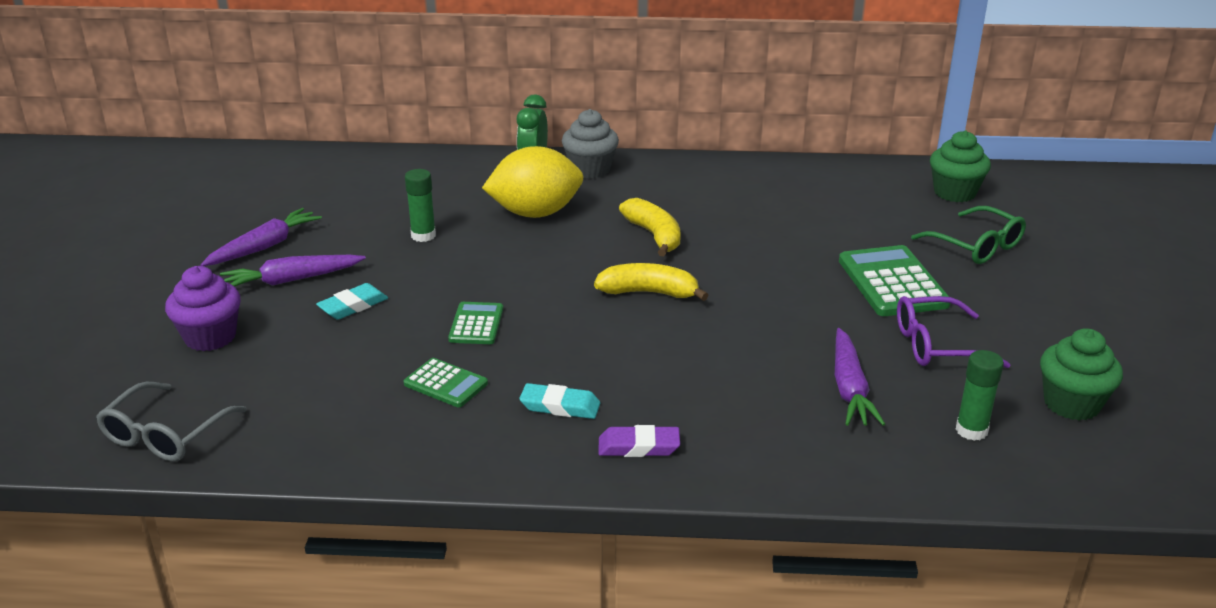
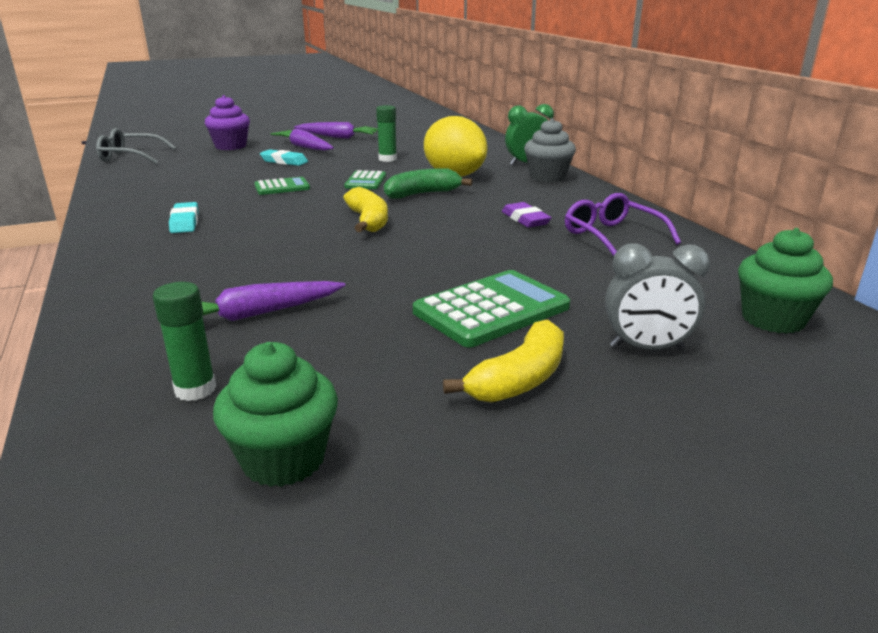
camera: 65 degrees right, 5 degrees down
green calculator [404,358,488,407] -> green calculator moved to [344,170,386,189]
purple eraser [599,425,680,457] -> purple eraser moved to [502,202,552,228]
yellow banana [619,198,681,256] -> yellow banana moved to [443,319,564,403]
purple glasses [897,296,1011,368] -> purple glasses moved to [565,193,681,256]
green glasses [911,206,1026,264] -> grey clock [605,243,710,350]
none -> green banana [384,168,473,199]

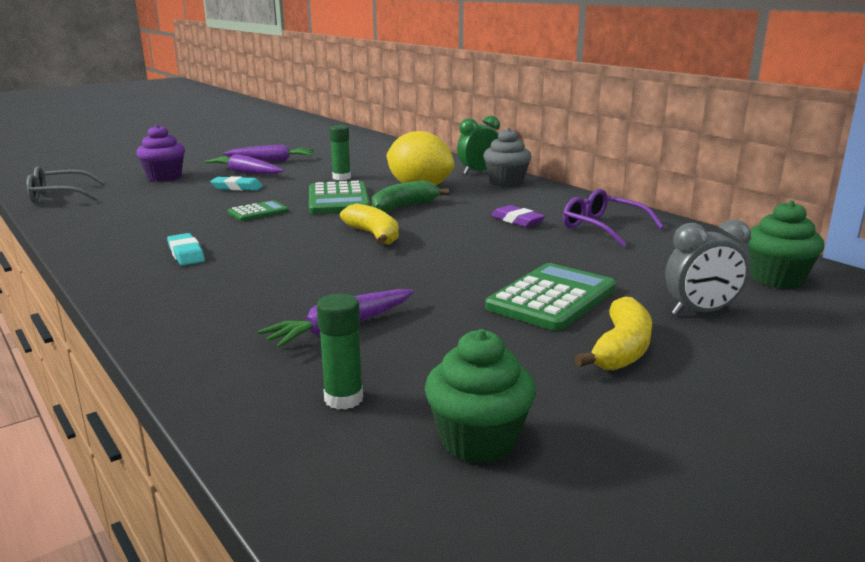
camera: 15 degrees left, 5 degrees down
green calculator [344,170,386,189] -> green calculator [309,181,370,214], size x1.75

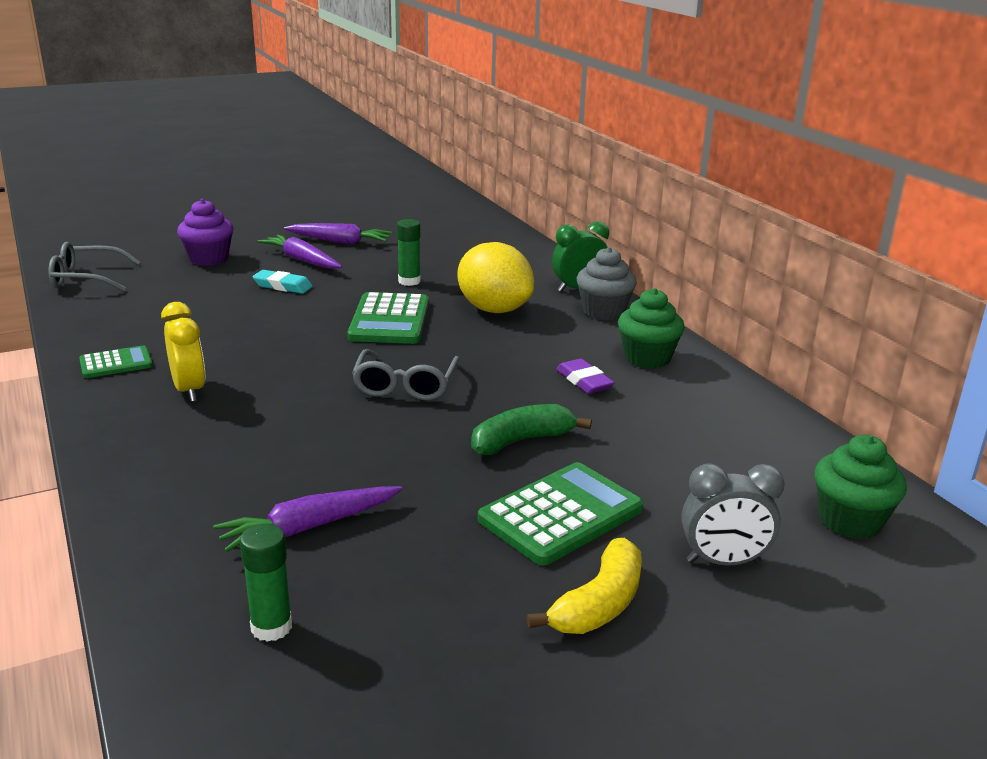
camera: 10 degrees right, 5 degrees up
turquoise eraser [167,233,205,266] -> yellow clock [161,302,205,402]
green calculator [228,200,289,221] -> green calculator moved to [79,345,153,378]
yellow banana [340,203,399,245] -> grey glasses [352,349,459,400]
green banana [372,181,449,213] -> green banana moved to [471,404,592,455]
green cupcake [425,329,536,464] -> green cupcake moved to [618,288,685,369]
purple glasses [563,189,664,247] -> none

